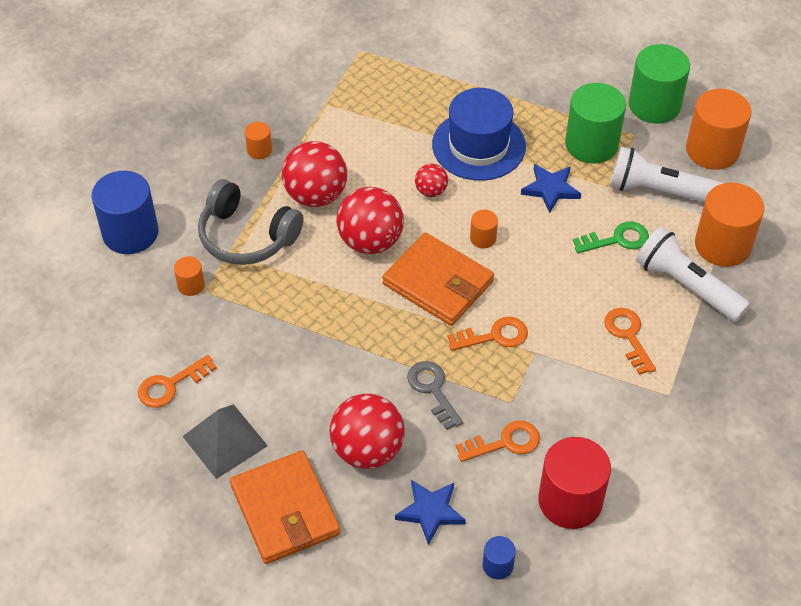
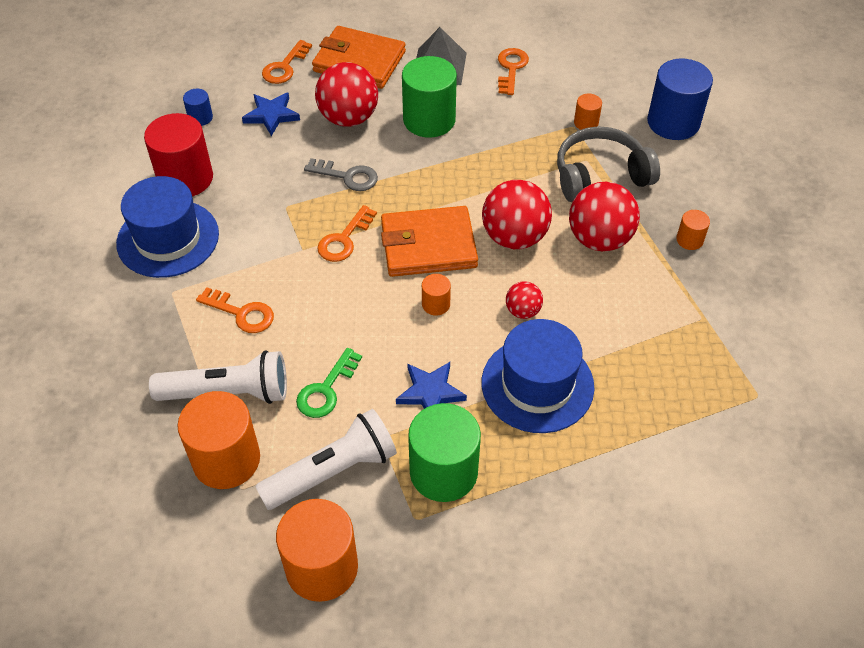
camera: 135 degrees right, 0 degrees up
orange key [456,421,540,462] -> orange key moved to [262,40,312,84]
green cylinder [629,44,690,124] -> green cylinder moved to [402,56,457,138]
none -> blue hat [116,176,219,278]

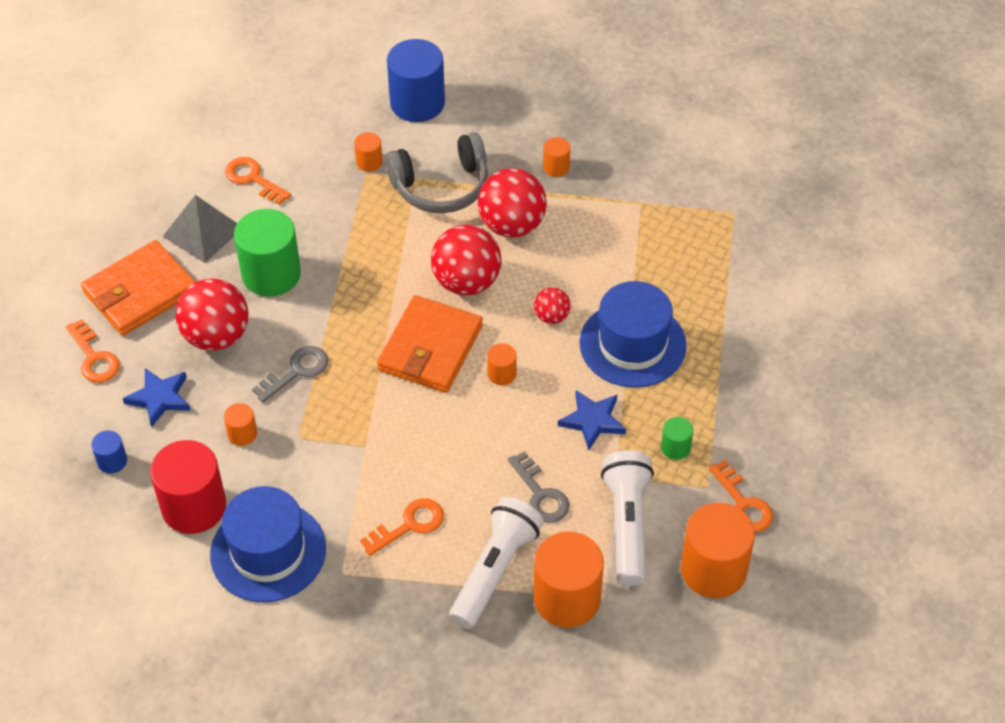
camera: 60 degrees left, 0 degrees up
green key [296,348,362,418] -> grey key [508,451,569,523]
orange key [317,205,377,262] -> orange key moved to [709,460,773,532]
green cylinder [408,403,481,502] -> green cylinder [661,417,693,460], size x0.47
grey headphones [557,126,660,202] -> grey headphones turned 120 degrees counterclockwise [386,132,488,213]
none -> orange cylinder [224,403,257,446]

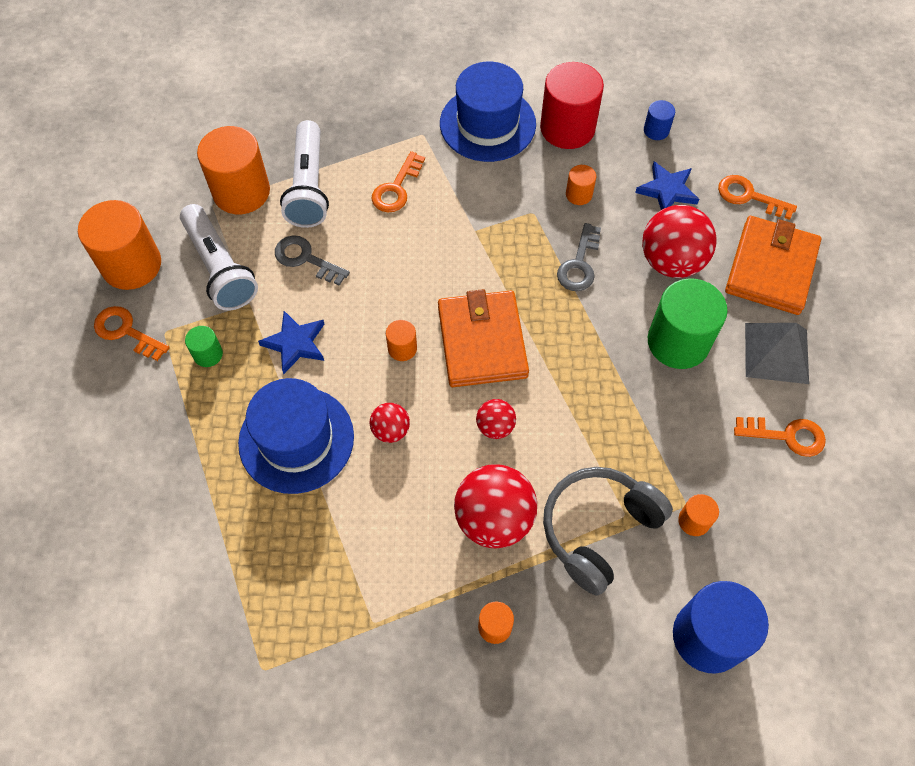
camera: 150 degrees right, 10 degrees up
red ball [431,225,501,296] -> red ball [476,399,516,439], size x0.51

